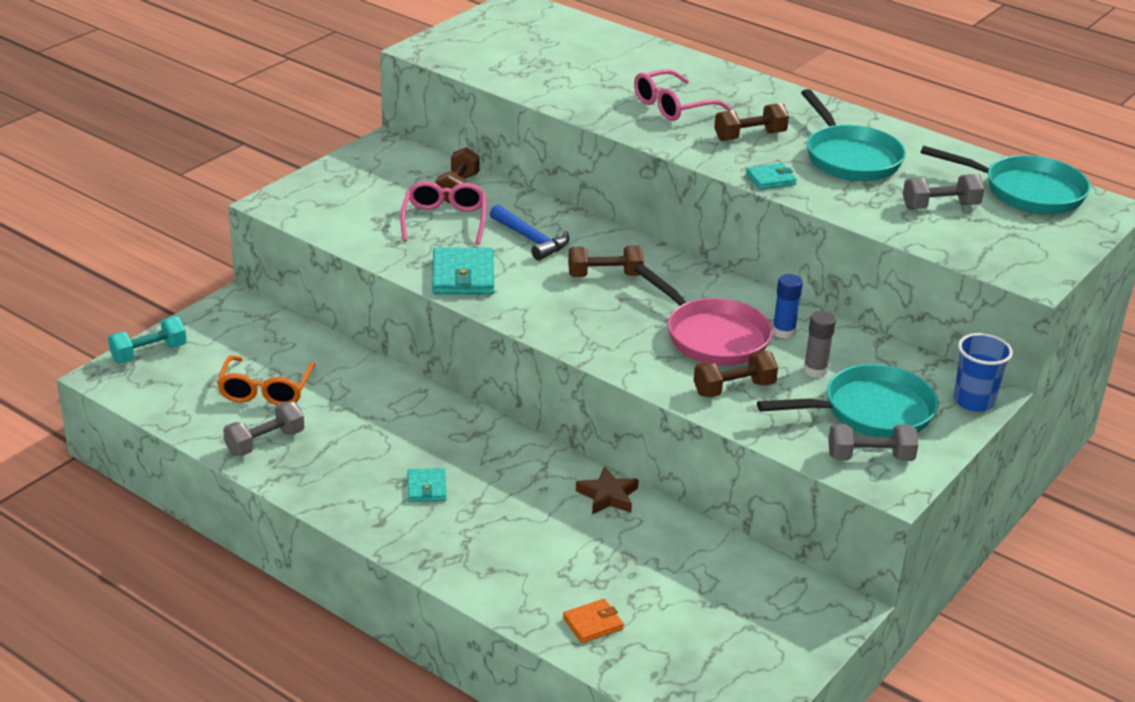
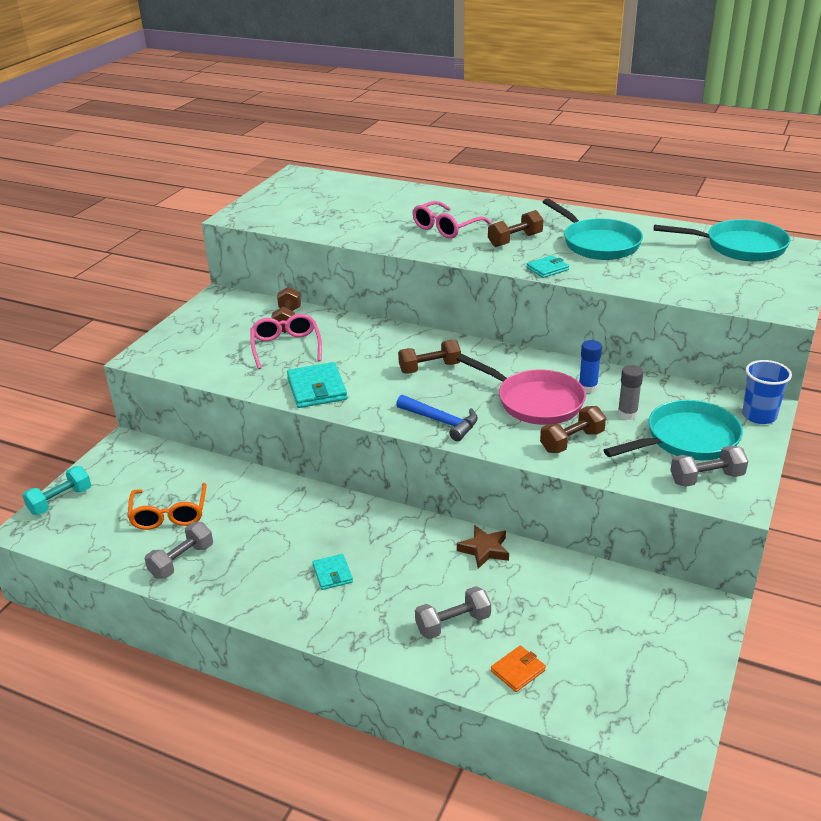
camera: 10 degrees left, 0 degrees up
blue hammer [490,204,569,261] -> blue hammer moved to [396,395,478,441]
grey dumbbell [903,174,984,209] -> grey dumbbell moved to [415,586,491,639]

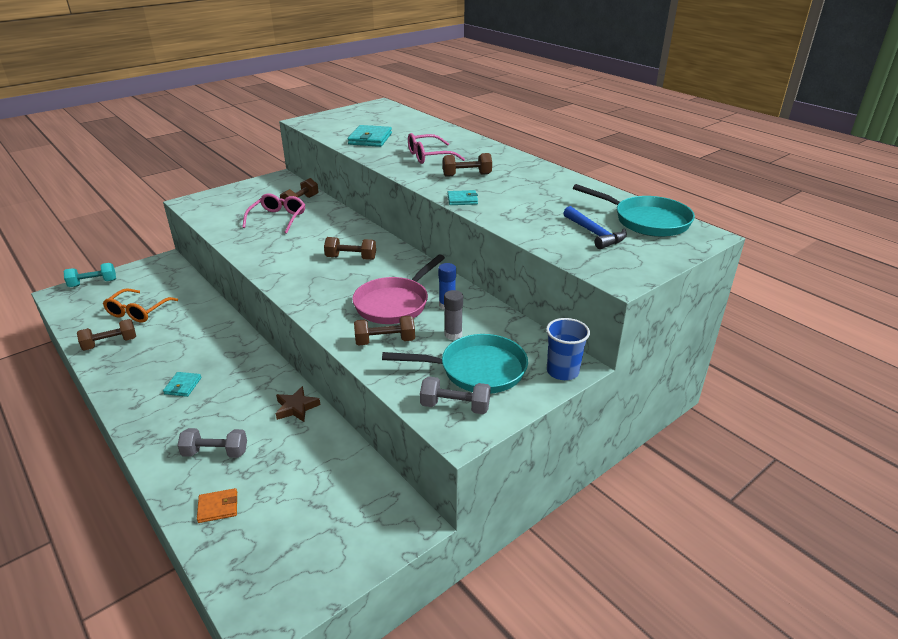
camera: 25 degrees right, 0 degrees up
grey dumbbell [145,522,213,579] -> brown dumbbell [77,319,136,351]
turquoise wallet [287,362,347,408] -> turquoise wallet moved to [348,125,392,147]
blue hammer [396,395,478,441] -> blue hammer moved to [564,206,627,249]
pink pan [456,354,586,425] -> pink pan turned 60 degrees clockwise [352,254,445,324]
turquoise pan [543,198,643,260] -> none

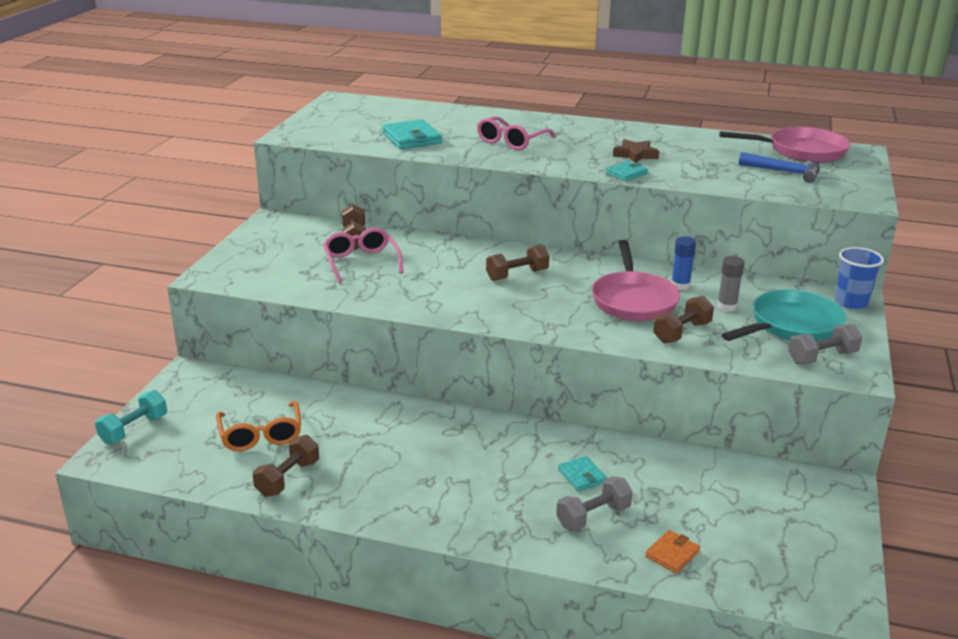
camera: 35 degrees left, 5 degrees down
turquoise wallet [163,372,201,397] -> turquoise wallet moved to [558,456,607,491]
brown star [276,386,321,422] -> brown star moved to [613,139,659,163]
brown dumbbell [443,153,492,177] -> none
turquoise pan [573,184,695,237] -> pink pan [719,127,850,163]

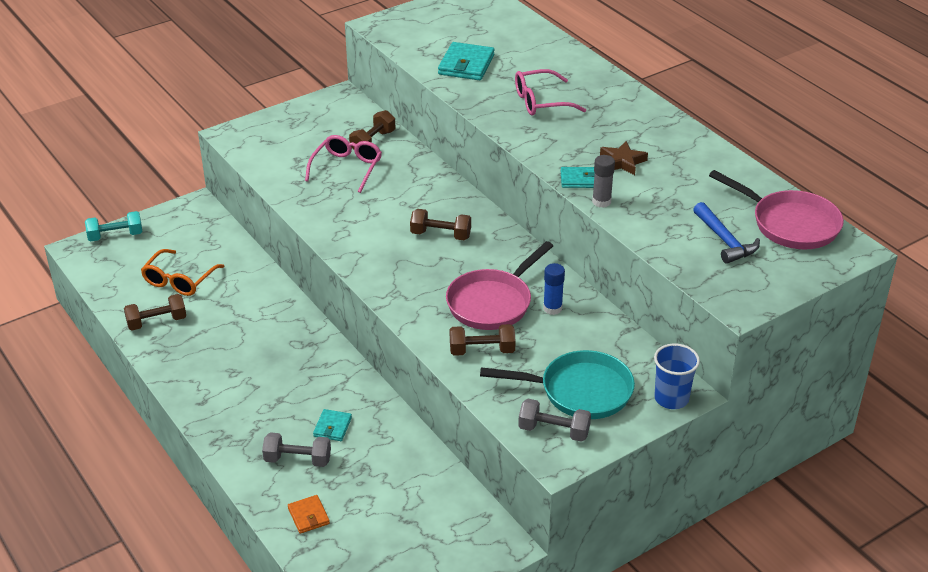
camera: 40 degrees right, 10 degrees up
orange wallet [645,530,700,574] -> orange wallet turned 75 degrees clockwise [288,495,330,534]
grey glue stick [717,256,744,312] -> grey glue stick moved to [592,155,615,208]

